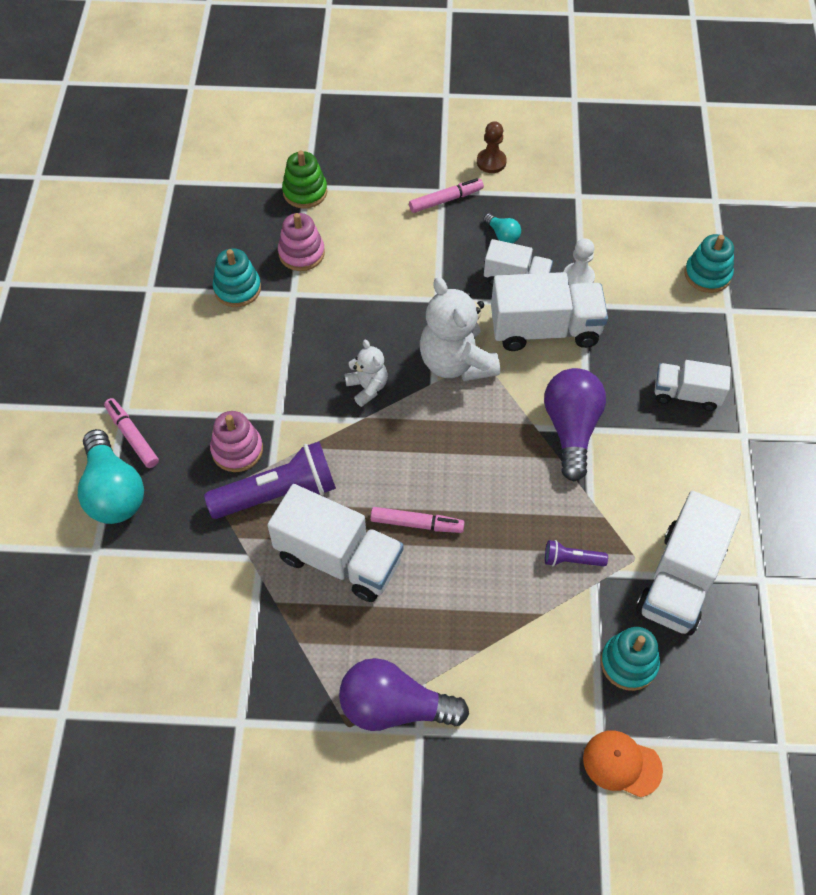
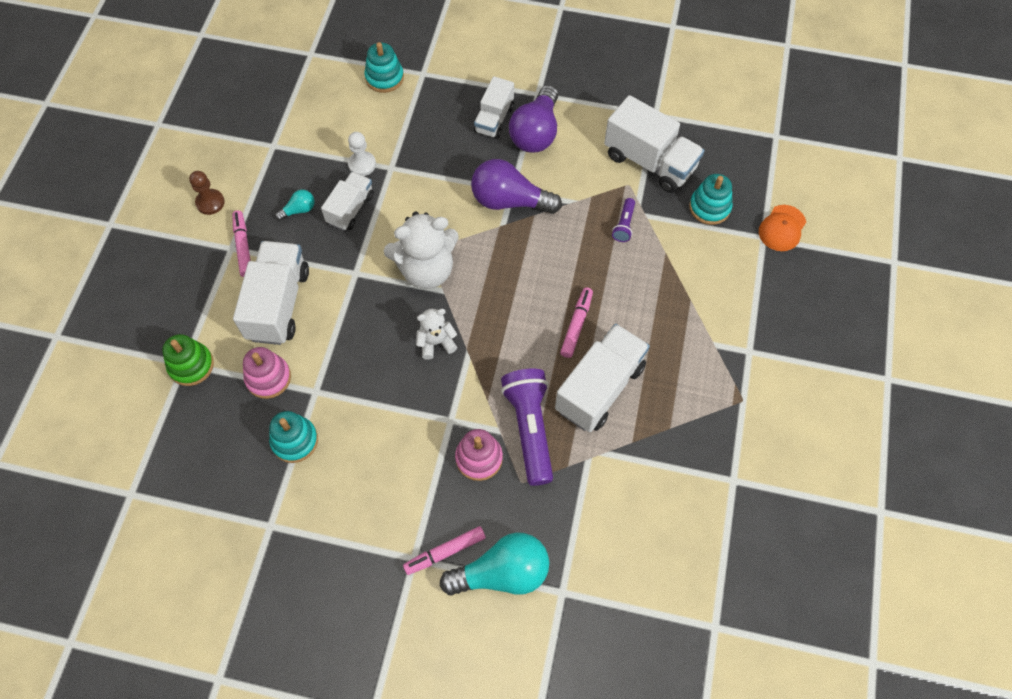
camera: 80 degrees left, 5 degrees up
purple light bulb [339,658,469,731] -> purple light bulb moved to [509,85,558,153]
white truck [491,272,608,351] -> white truck moved to [233,241,309,345]

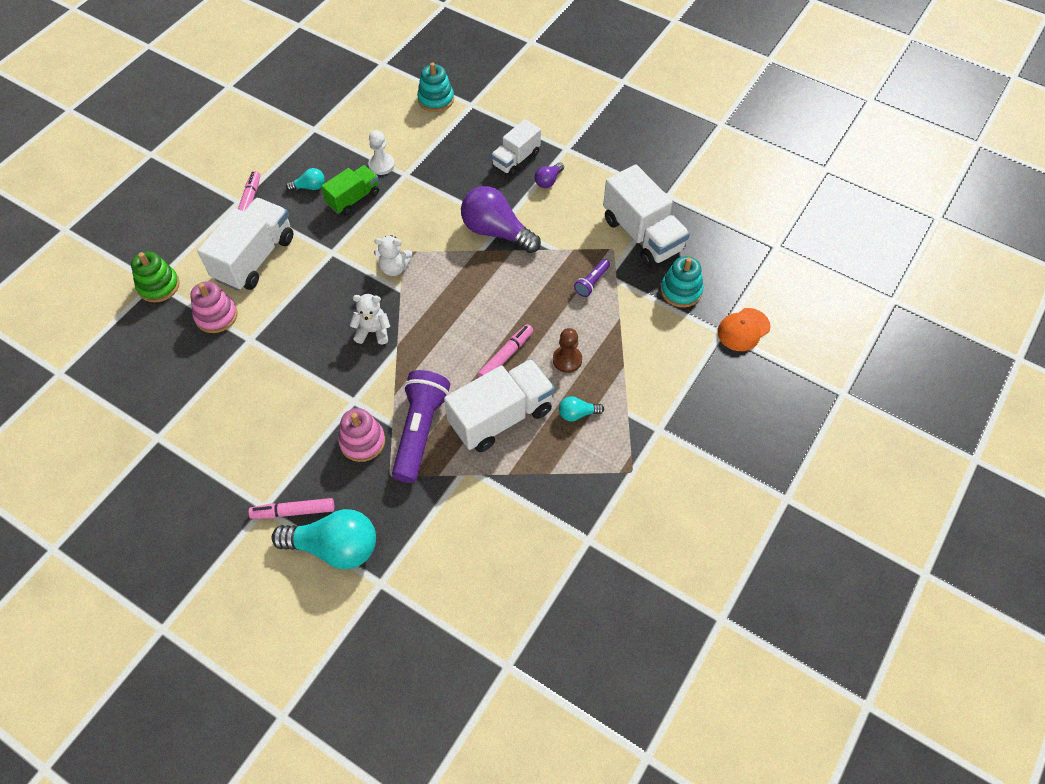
camera: 20 degrees right, 5 degrees down
brown pawn [189,171,225,215] -> brown pawn moved to [553,328,582,373]
turquoise stacking toy [269,411,318,463] -> none
white truck [321,172,374,231] -> green truck [321,165,379,215]
white teddy bear [384,212,459,289] -> white teddy bear [374,235,412,276], size x0.54
purple light bulb [509,85,558,153] -> purple light bulb [535,162,564,188], size x0.47
none -> turquoise light bulb [559,396,604,421]

